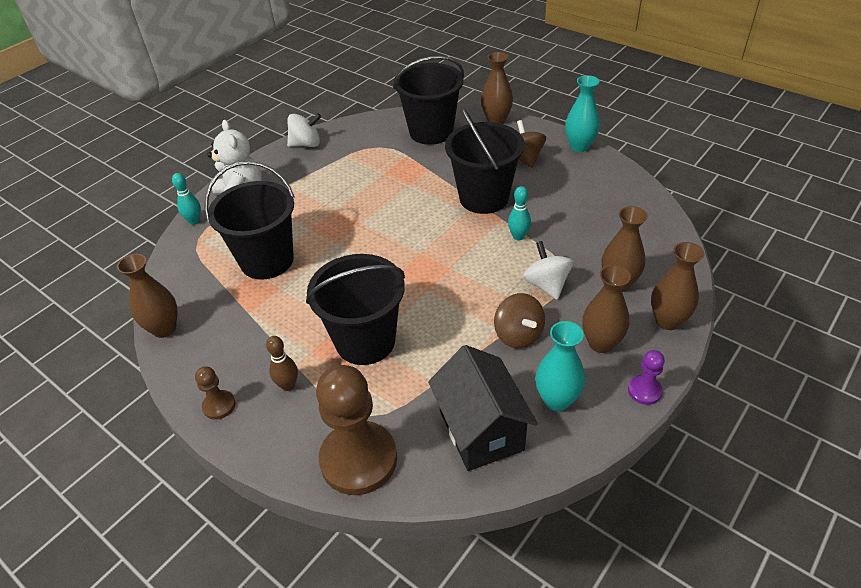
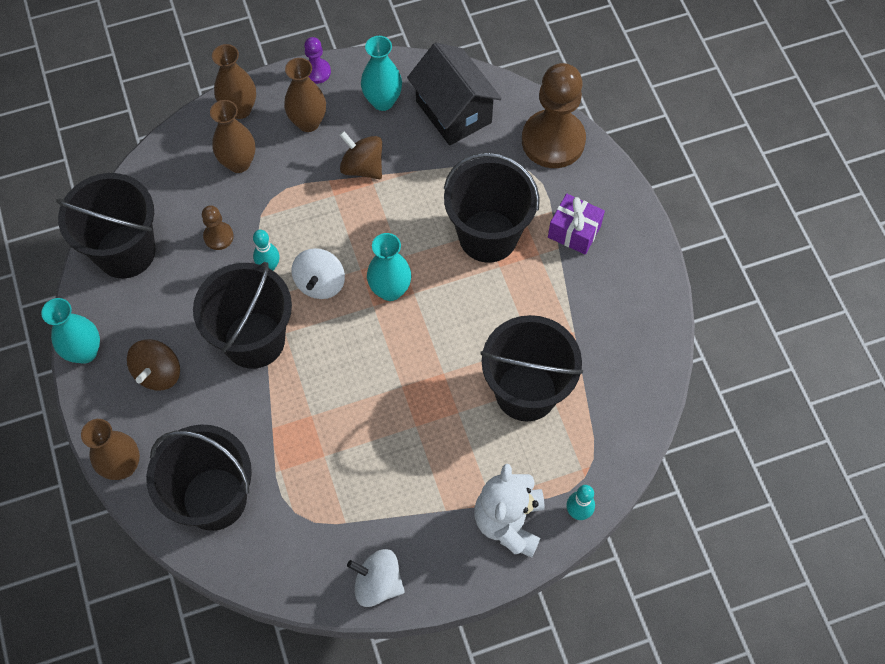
camera: 150 degrees left, 20 degrees up
brown vase [117,254,177,338] -> none
brown pawn [195,366,235,420] -> brown pawn moved to [202,206,234,250]
brown bowling pin [266,336,298,391] -> purple gift [548,194,605,255]
black house [428,345,538,471] -> black house turned 45 degrees counterclockwise [407,42,502,145]
brown spinning top [494,293,545,348] -> brown spinning top turned 60 degrees counterclockwise [339,131,382,179]
white spinning top [523,241,573,300] -> white spinning top moved to [291,248,345,299]
none -> black bucket [56,173,156,278]
none -> turquoise vase [367,233,411,301]

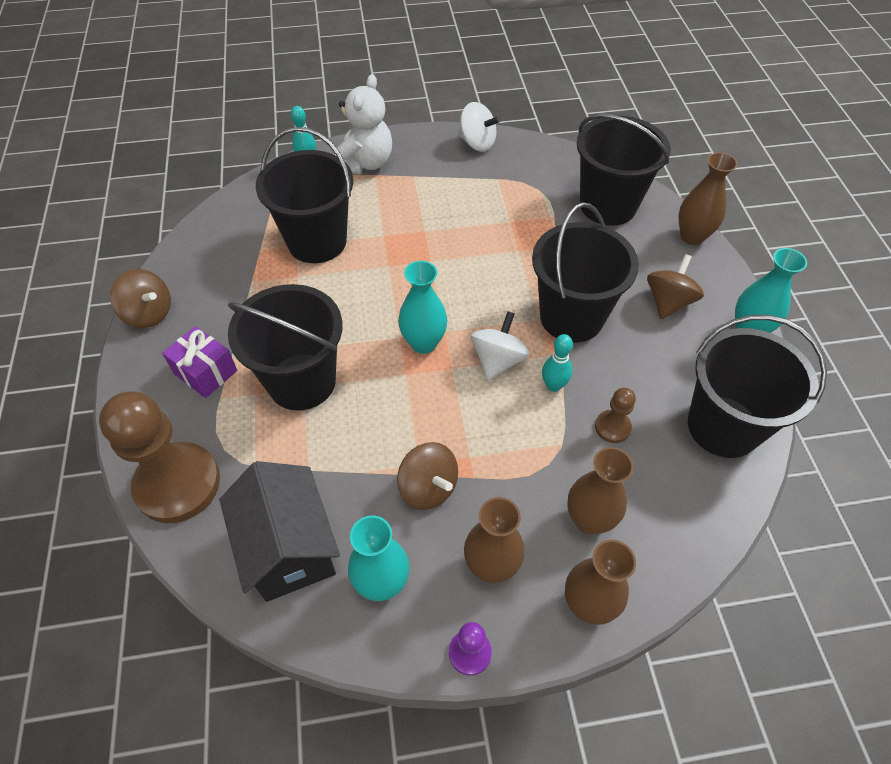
camera: 170 degrees left, 10 degrees down
none -> brown spinning top [110,269,171,328]

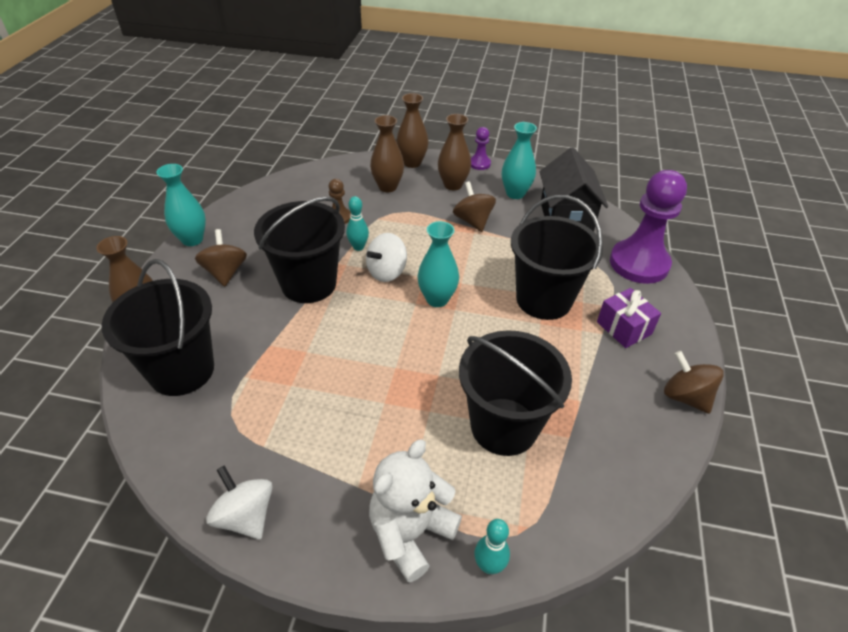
camera: 160 degrees left, 10 degrees down
brown pawn [99,391,220,523] -> purple pawn [610,170,687,284]
brown spinning top [647,254,704,319] -> brown spinning top turned 120 degrees clockwise [195,229,247,287]
black bucket [688,315,827,458] -> none

